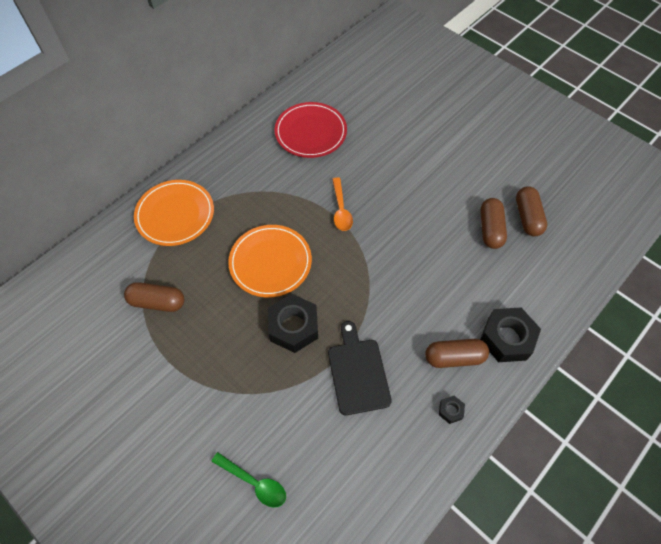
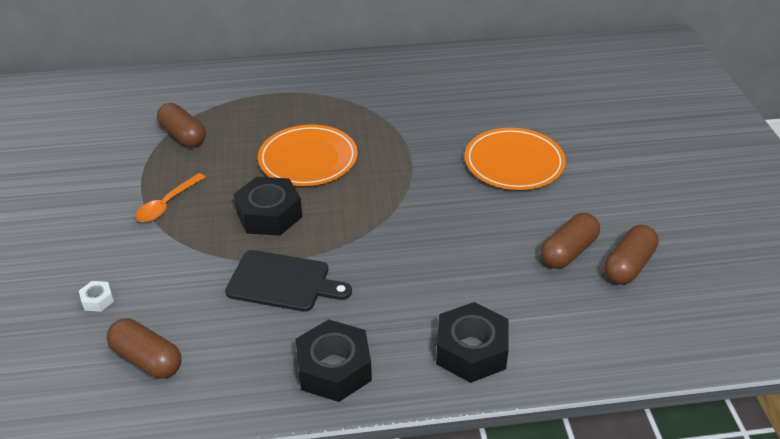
camera: 40 degrees right, 20 degrees down
orange plate [134,180,214,246] -> orange plate moved to [464,128,566,190]
green spoon [211,452,286,508] -> white nut [79,281,114,312]
red plate [275,102,347,158] -> none
black cutting board [328,321,392,415] -> black cutting board turned 75 degrees clockwise [225,250,352,312]
orange spoon [332,177,353,231] -> orange spoon moved to [135,173,206,222]
brown capsule [425,339,489,368] -> brown capsule moved to [107,318,181,378]
black nut [439,396,465,424] -> black nut [296,319,372,402], size x2.22

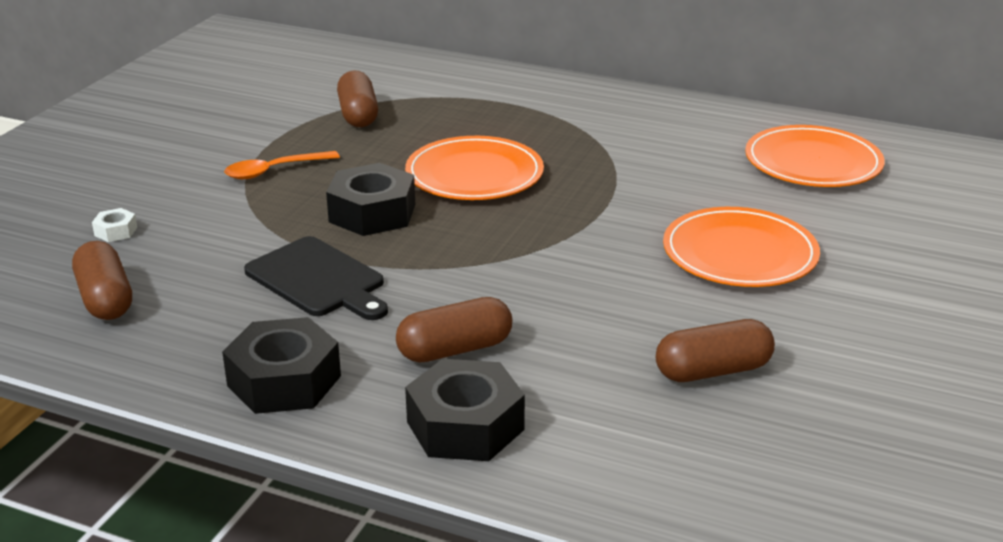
camera: 30 degrees right, 10 degrees down
brown capsule [604,225,659,285] -> brown capsule moved to [396,297,512,363]
none -> orange plate [745,125,885,187]

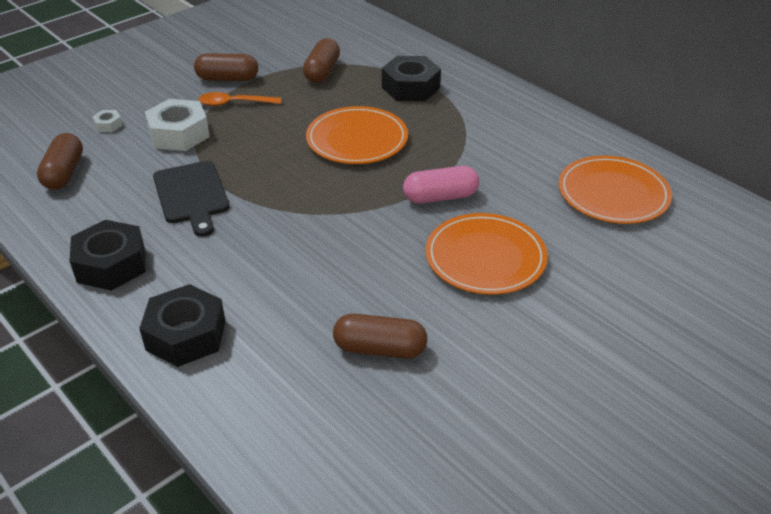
camera: 25 degrees right, 10 degrees up
black nut [326,163,415,236] -> black nut moved to [382,56,441,101]
brown capsule [396,297,512,363] -> brown capsule moved to [194,53,258,81]
none -> white nut [145,99,210,151]
none -> pink capsule [403,166,479,204]

